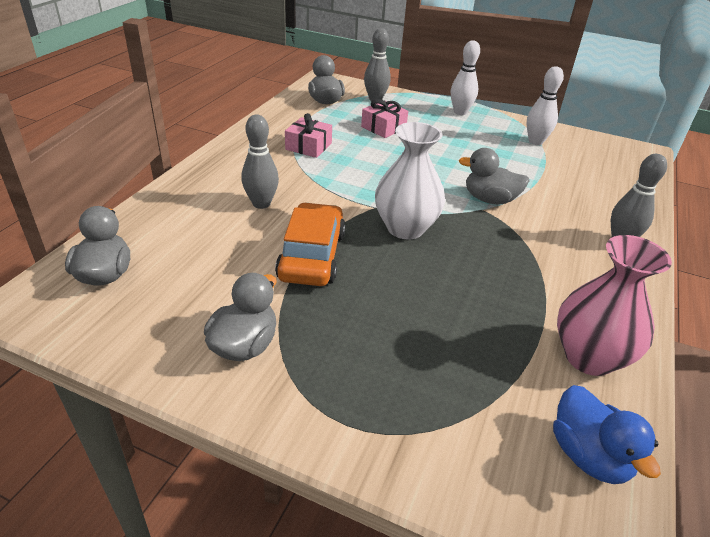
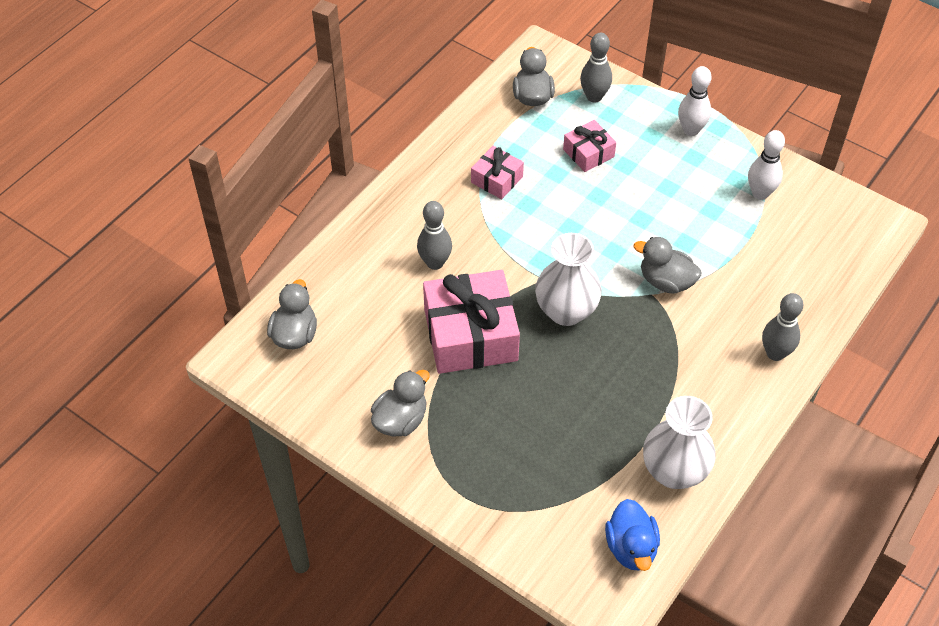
camera: 15 degrees right, 15 degrees up
orange car [275,202,345,286] -> pink gift [423,270,520,374]
pink vase [557,235,672,376] -> white vase [643,396,716,489]

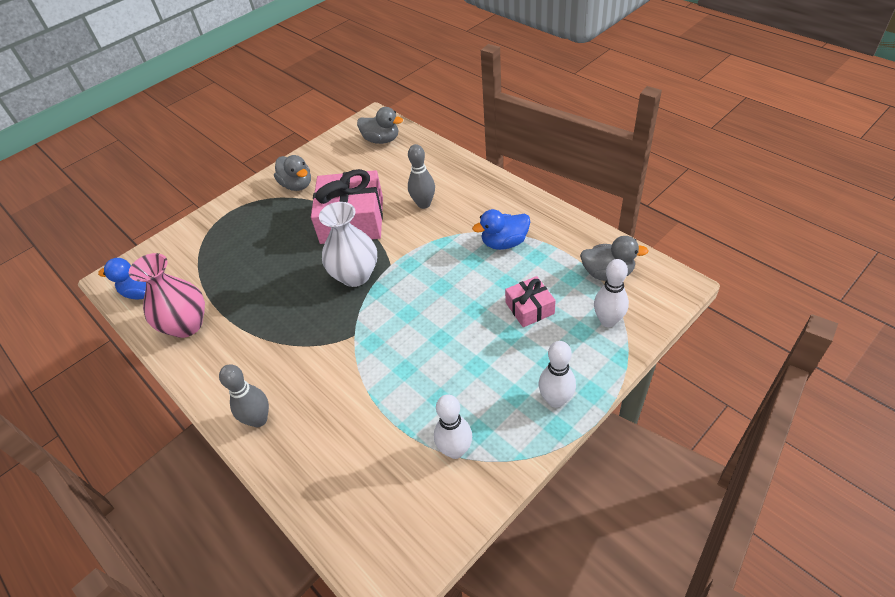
camera: 105 degrees right, 5 degrees down
pink gift [471,146,524,199] -> blue duck [472,209,530,250]
grey bowling pin [580,33,612,103] -> white bowling pin [594,259,629,327]
grey duck [634,237,702,294] -> none
white vase [643,396,716,489] -> pink vase [129,253,205,338]

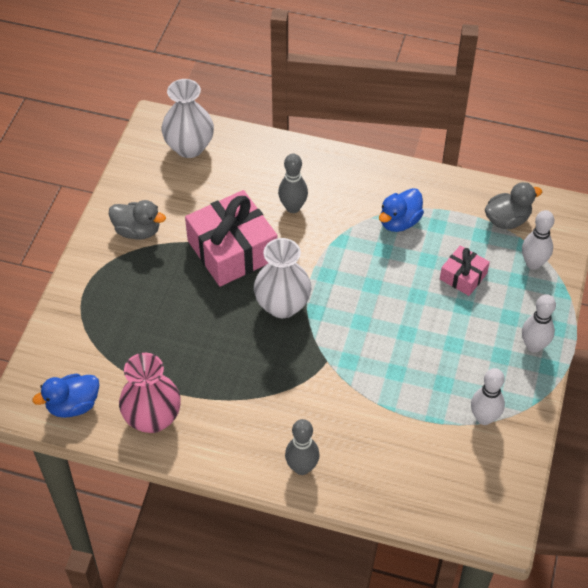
camera: 35 degrees left, 5 degrees up
grey duck [357,107,403,144] -> white vase [161,79,214,158]

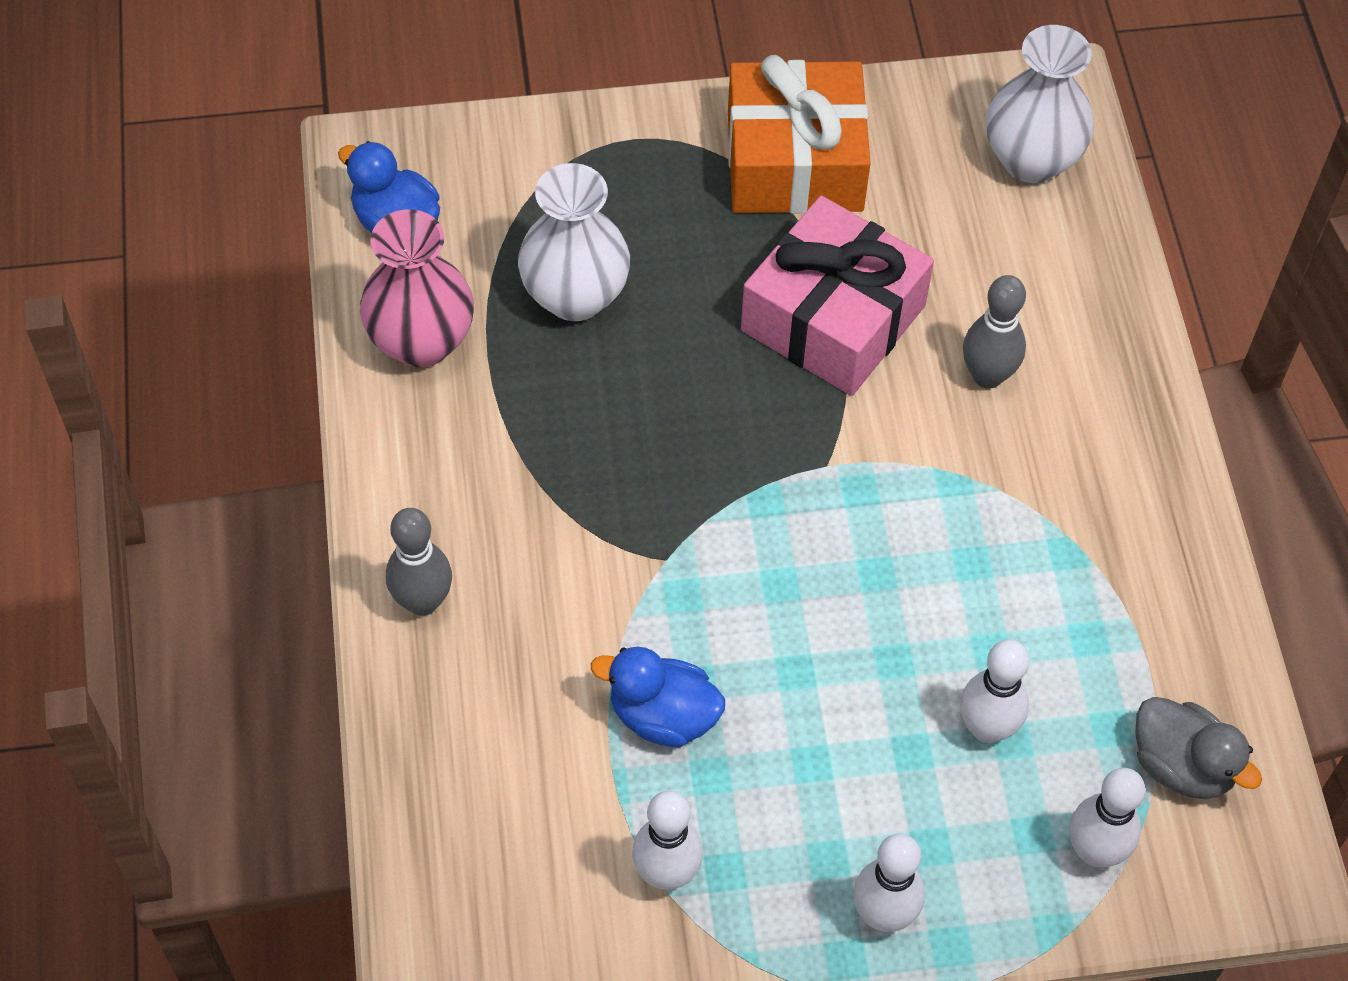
camera: 65 degrees right, 5 degrees up
grey duck [109,200,166,239] -> orange gift [728,55,870,214]
white vase [254,238,311,318] -> white vase moved to [518,163,630,321]
blue duck [379,188,424,232] -> blue duck moved to [591,647,725,748]
pink gift [440,245,490,296] -> white bowling pin [960,640,1029,743]

